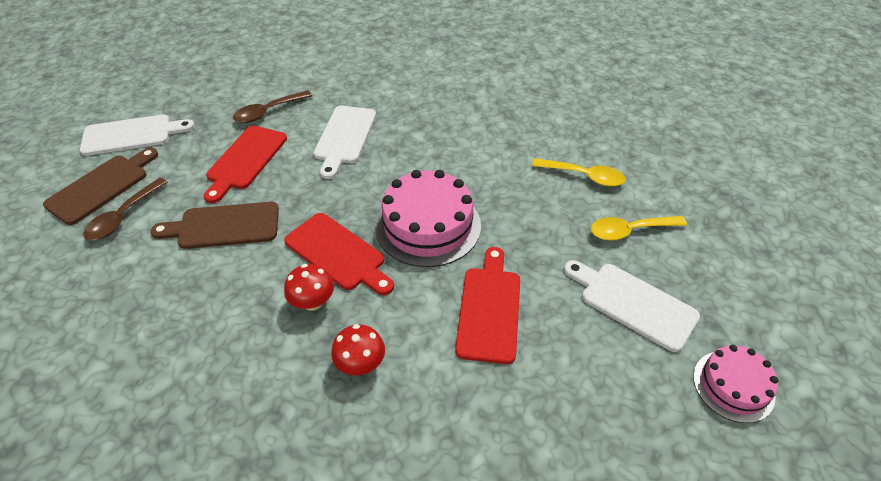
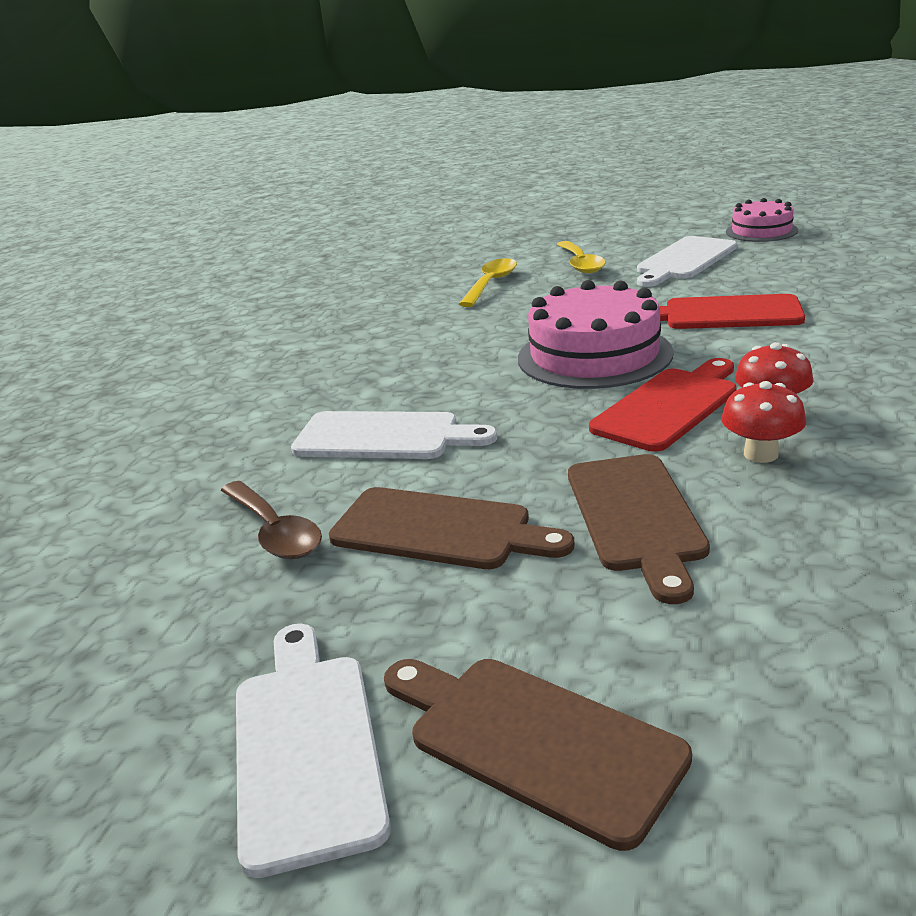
camera: 85 degrees left, 20 degrees down
brown spoon [83,178,168,240] -> none
red cutting board [204,126,287,203] -> brown cutting board [329,487,575,569]
red mushroom [331,324,385,375] -> red mushroom moved to [721,381,806,463]

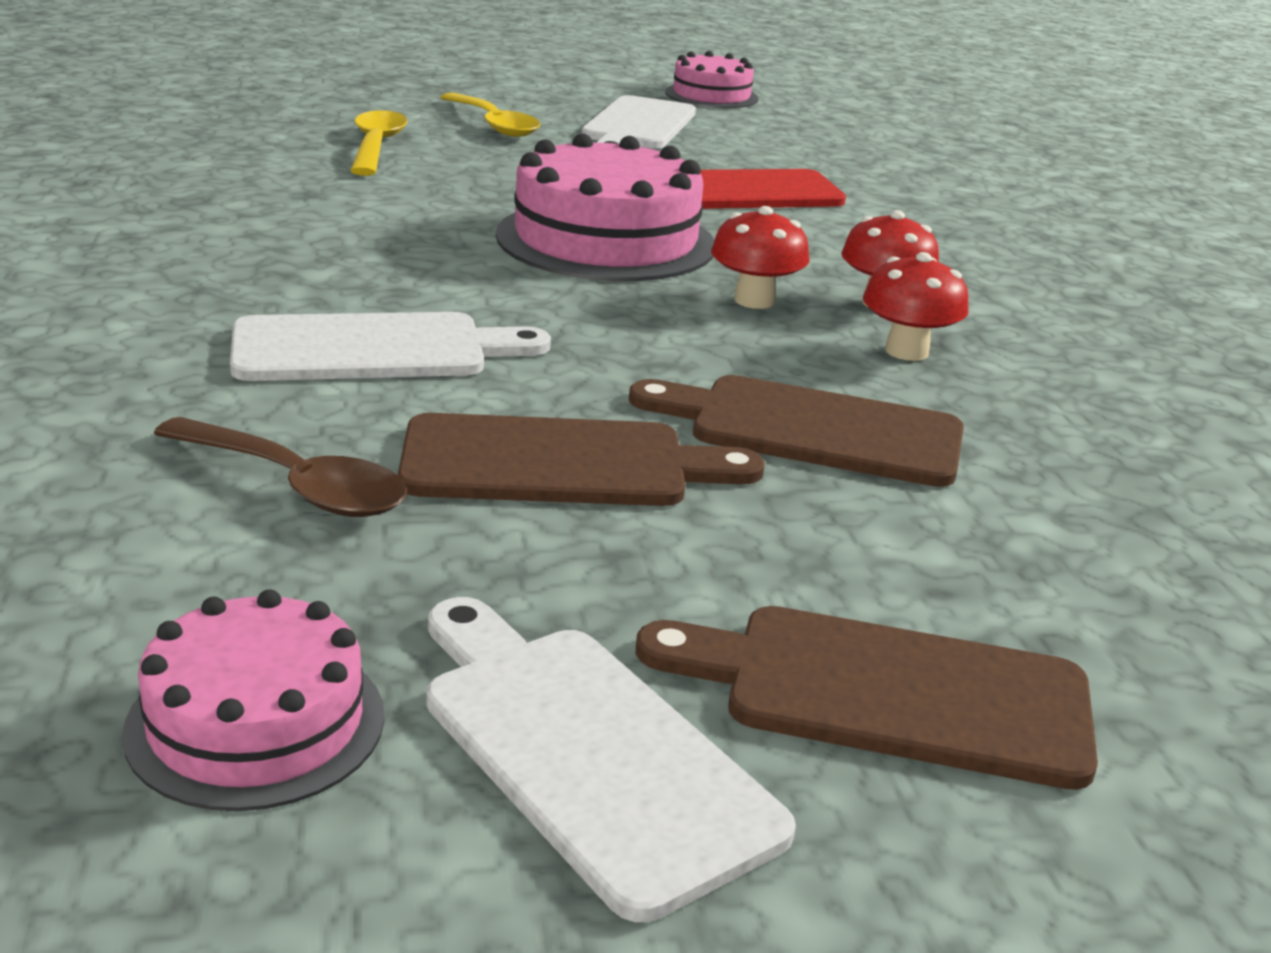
camera: 30 degrees left, 0 degrees up
brown cutting board [568,454,710,604] -> brown cutting board turned 135 degrees clockwise [629,375,964,487]
red cutting board [589,358,737,452] -> red mushroom [711,206,809,309]
none -> pink cake [122,589,384,811]

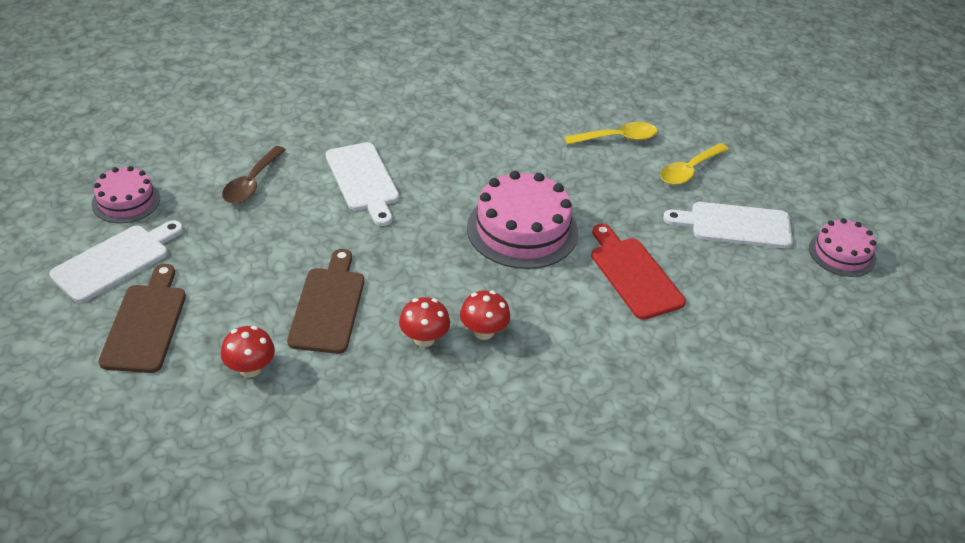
camera: 80 degrees right, 15 degrees up
brown cutting board [398,413,765,506] -> none
red mushroom [711,206,809,309] -> red mushroom moved to [221,326,275,377]

